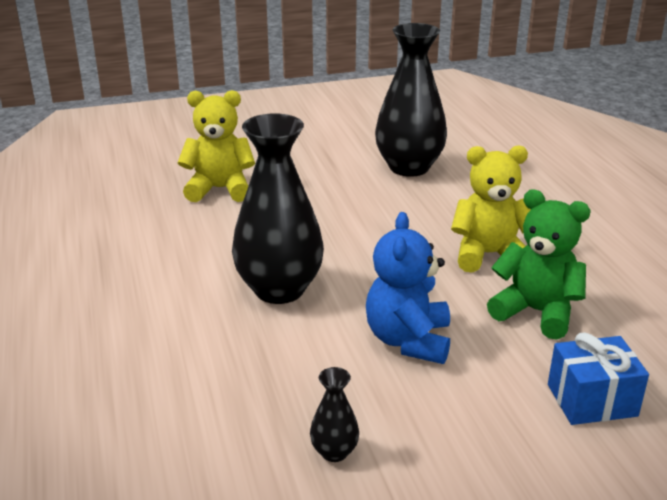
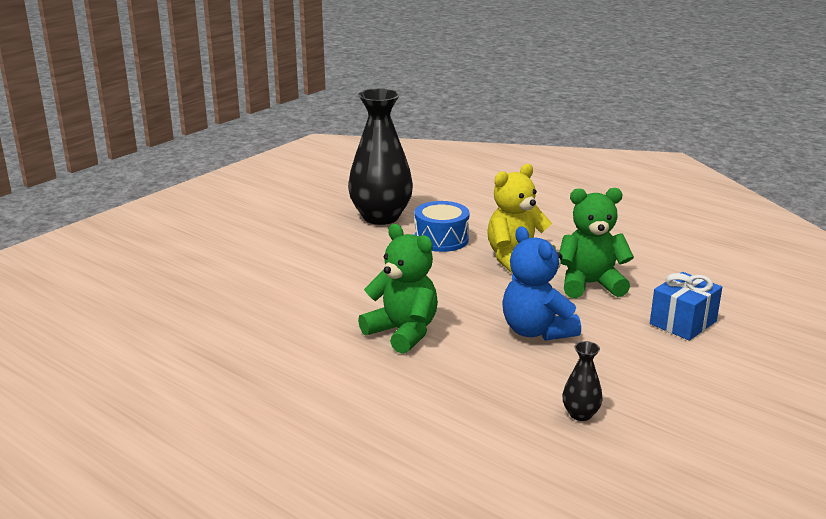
camera: 35 degrees left, 5 degrees down
yellow teddy bear [178,90,255,202] -> none
black vase [232,113,324,304] -> green teddy bear [358,224,438,354]
none -> blue drum [415,201,470,252]

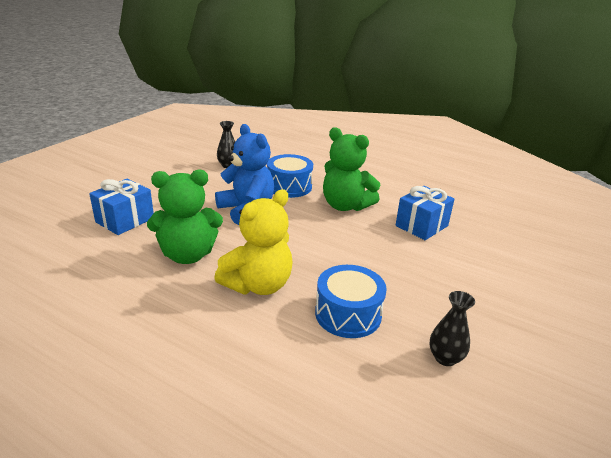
camera: 170 degrees right, 5 degrees up
black vase [348,88,413,225] -> black vase [429,291,475,366], size x0.43
none -> blue drum [267,154,313,198]
none -> blue gift [395,186,454,240]

